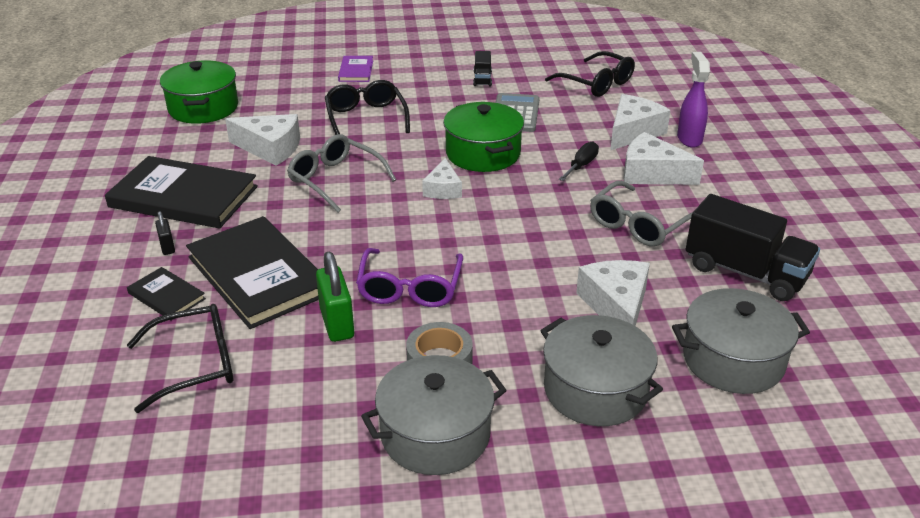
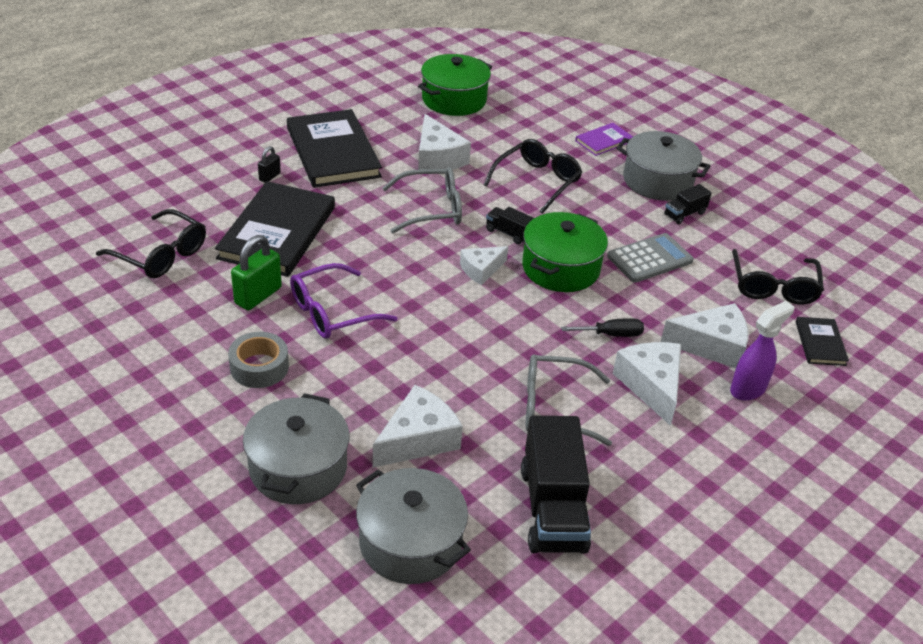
camera: 50 degrees right, 5 degrees up
black book [127,267,206,321] -> black book moved to [796,317,849,366]
grey glasses [287,134,396,213] -> grey glasses turned 75 degrees clockwise [382,167,462,233]
grey pot [361,355,507,475] -> grey pot moved to [616,131,710,201]
none -> black truck [486,207,534,244]

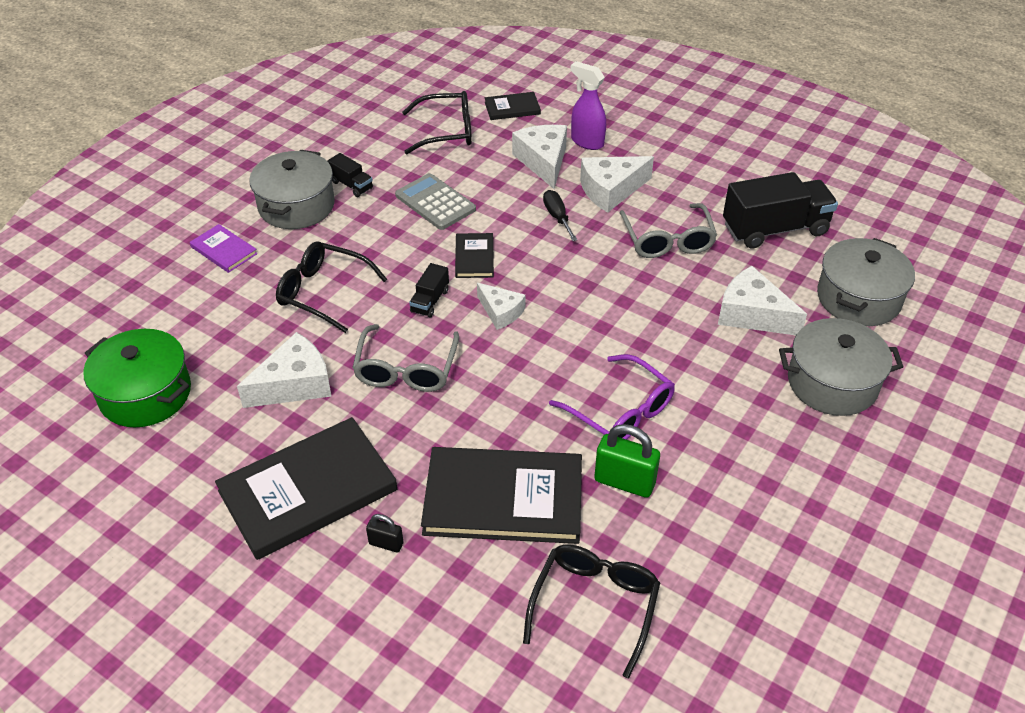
camera: 100 degrees left, 5 degrees up
grey tape [228,332,289,388] -> none
grey glasses [382,167,462,233] -> grey glasses turned 150 degrees counterclockwise [352,324,459,392]
green pot [522,212,608,292] -> black book [455,233,494,278]

